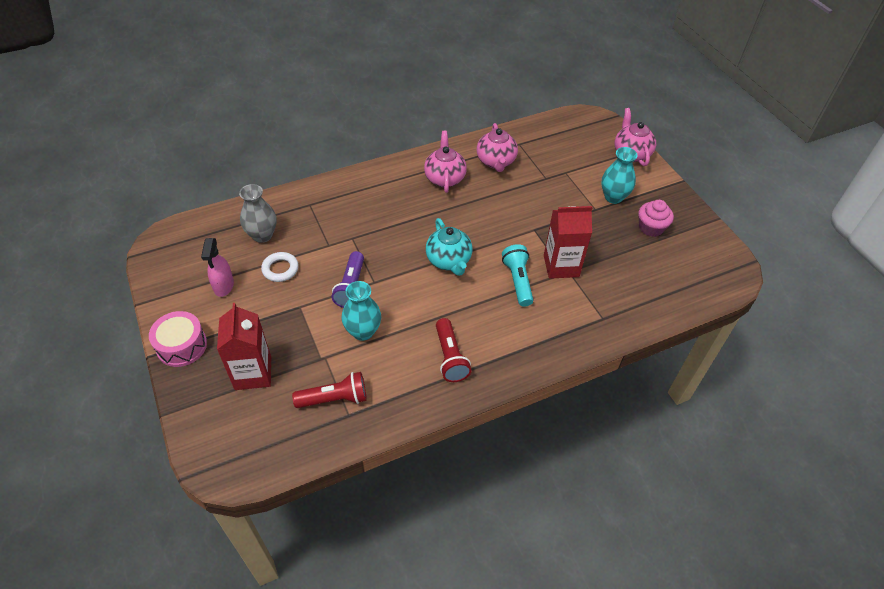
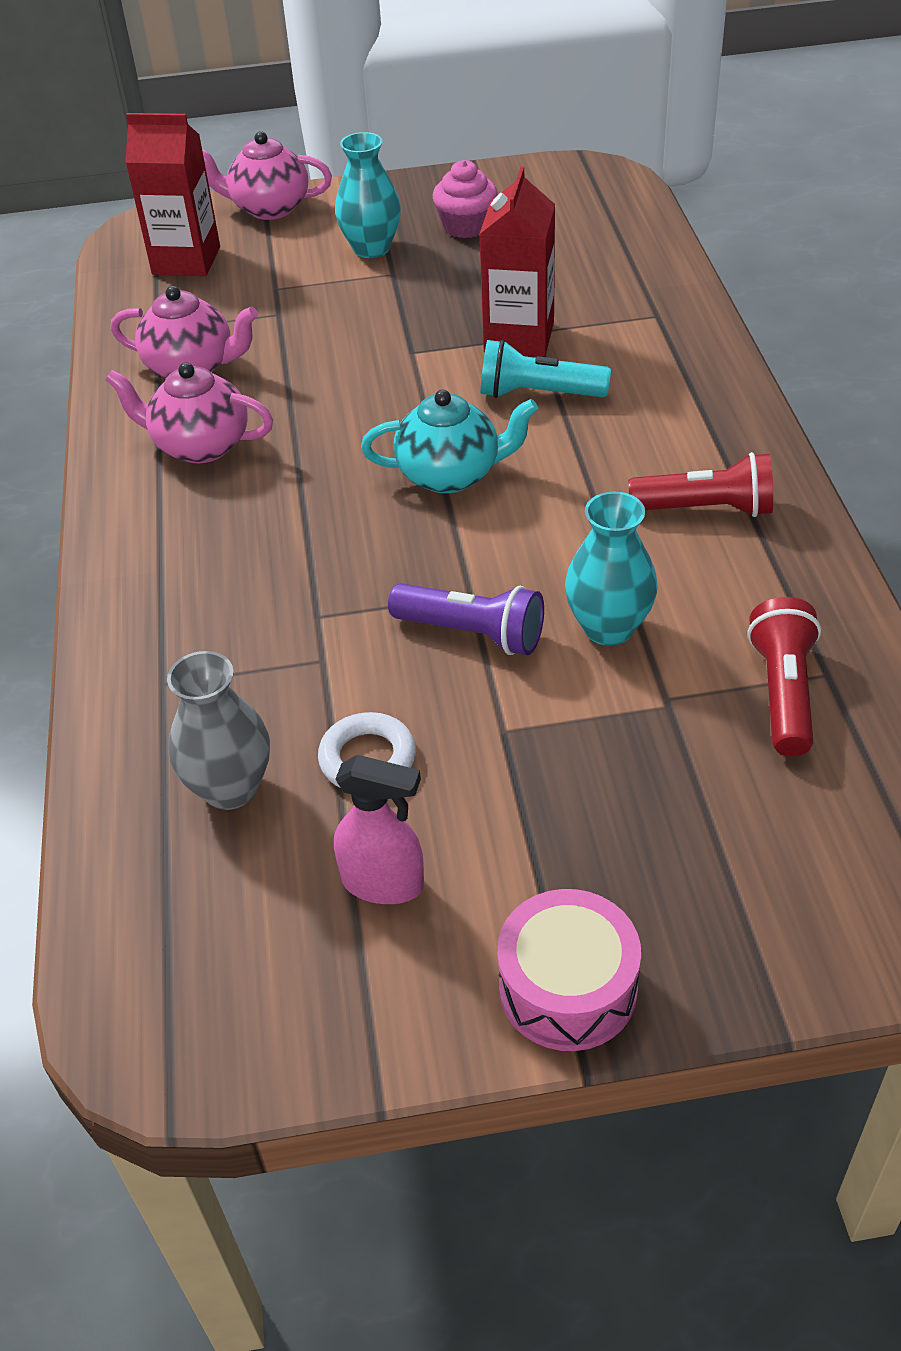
camera: 70 degrees left, 5 degrees down
red carton [217,303,271,390] -> red carton moved to [125,113,220,276]

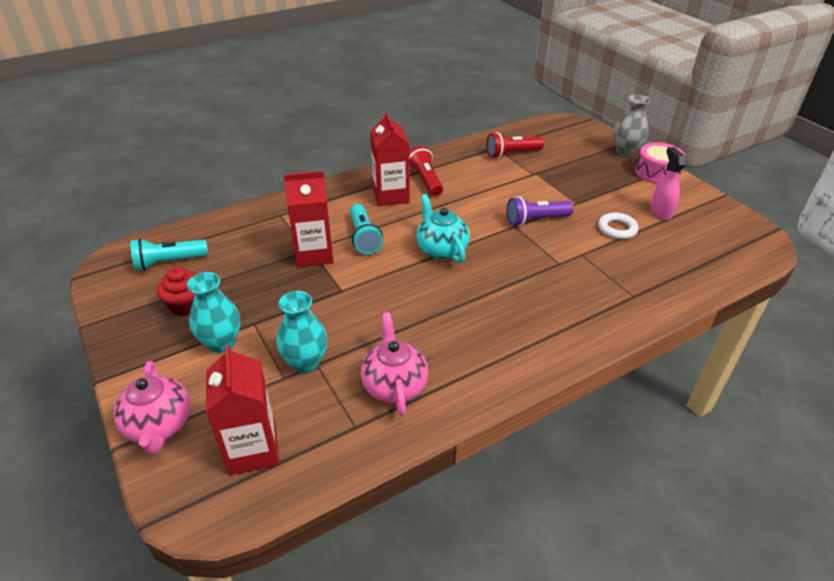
camera: 115 degrees left, 5 degrees down
pink teapot [105,362,273,463] -> none
grey vase [167,651,270,810] -> grey vase moved to [614,95,650,157]
purple flashlight [388,583,544,655] -> purple flashlight turned 105 degrees counterclockwise [507,196,574,226]
pink cupcake [433,160,498,238] -> red cupcake [157,266,198,316]
turquoise vase [565,492,658,646] -> turquoise vase moved to [277,291,328,373]
none -> turquoise flashlight [130,238,208,271]
none -> red carton [370,111,410,206]

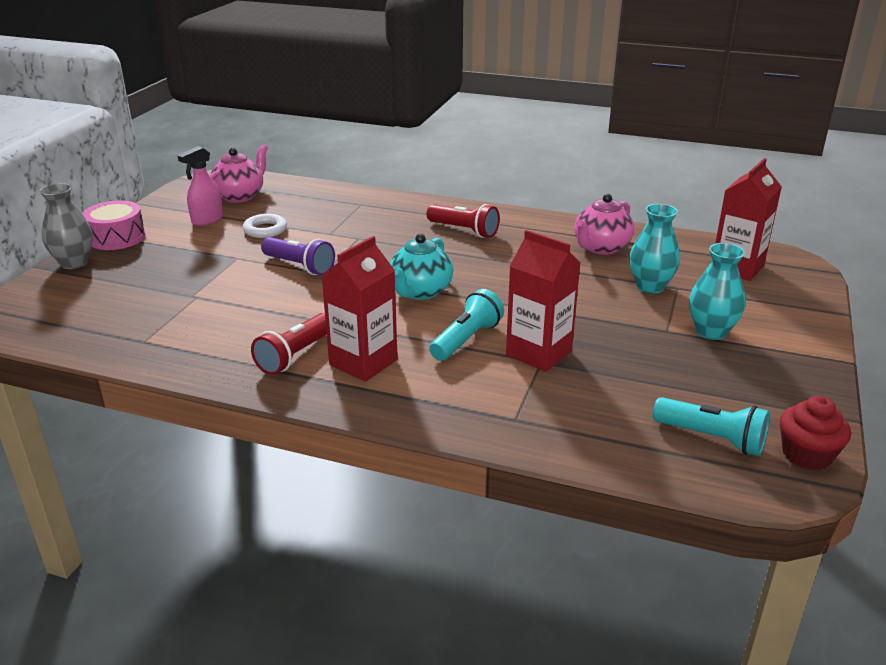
camera: 130 degrees left, 10 degrees down
pink teapot [114,361,191,455] -> pink teapot moved to [210,145,268,203]
red cupcake [157,266,198,316] -> red cupcake moved to [780,396,851,470]
red flashlight [486,132,544,158] -> red flashlight moved to [427,204,500,238]

